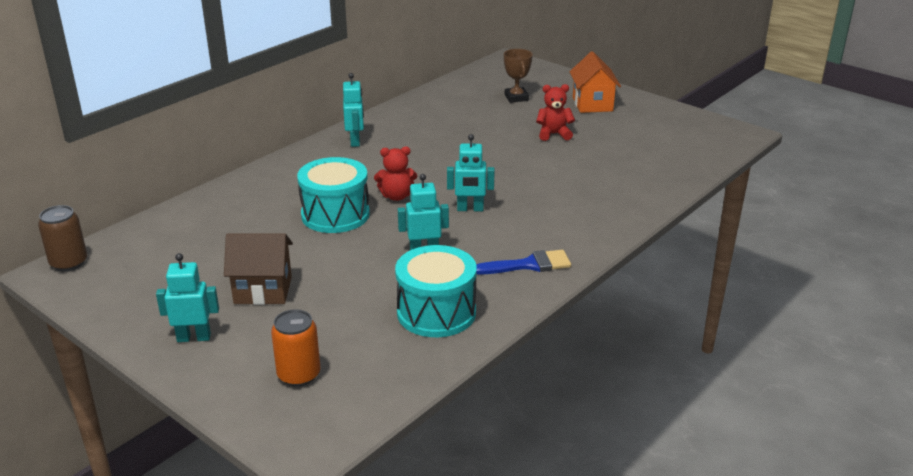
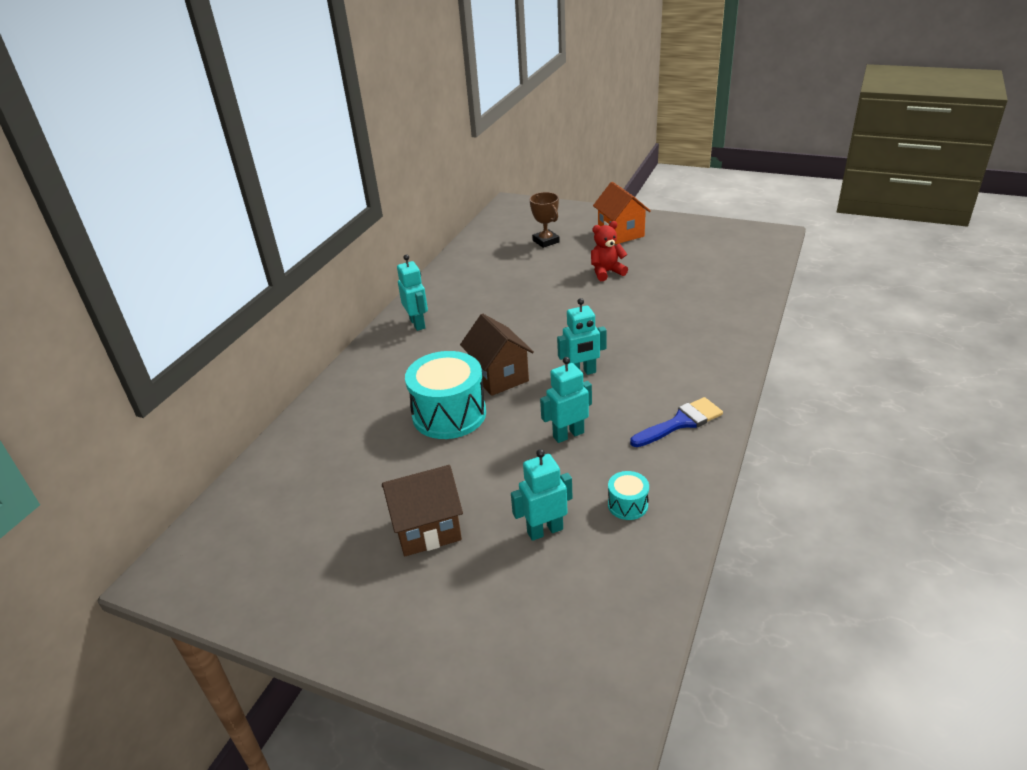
camera: 15 degrees left, 5 degrees up
brown can [38,205,87,271] -> none
turquoise robot [156,253,219,342] -> turquoise robot moved to [511,449,573,541]
orange can [271,309,321,387] -> none
red teddy bear [374,147,417,201] -> brown house [460,314,534,396]
turquoise drum [395,245,477,337] -> turquoise drum [608,471,649,520], size x0.46

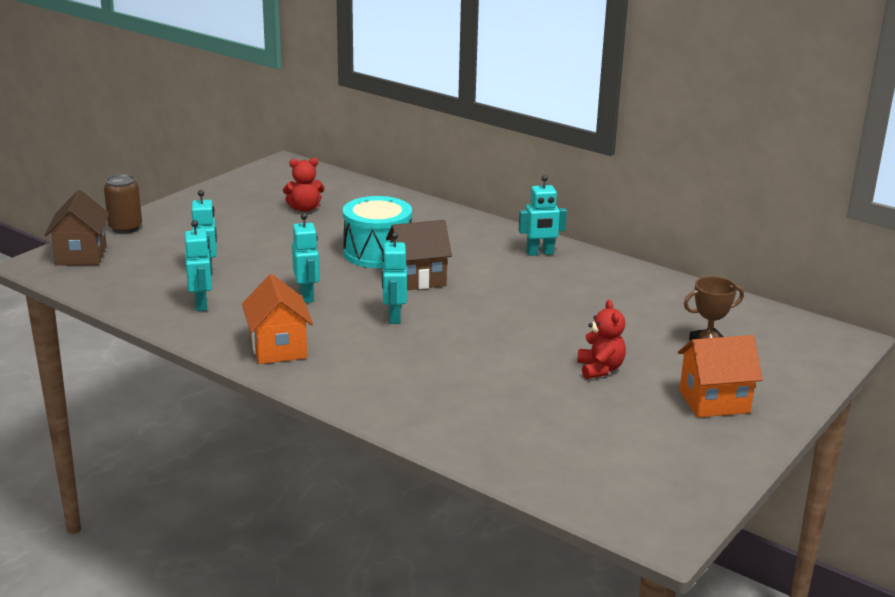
camera: 100 degrees right, 10 degrees down
brown house [382,465,463,556] -> brown house moved to [45,190,109,266]
turquoise drum [608,471,649,520] -> turquoise robot [185,220,212,311]
blue brush [630,397,723,447] -> orange house [242,274,313,364]
none -> brown can [104,174,142,234]
none -> red teddy bear [283,158,325,212]

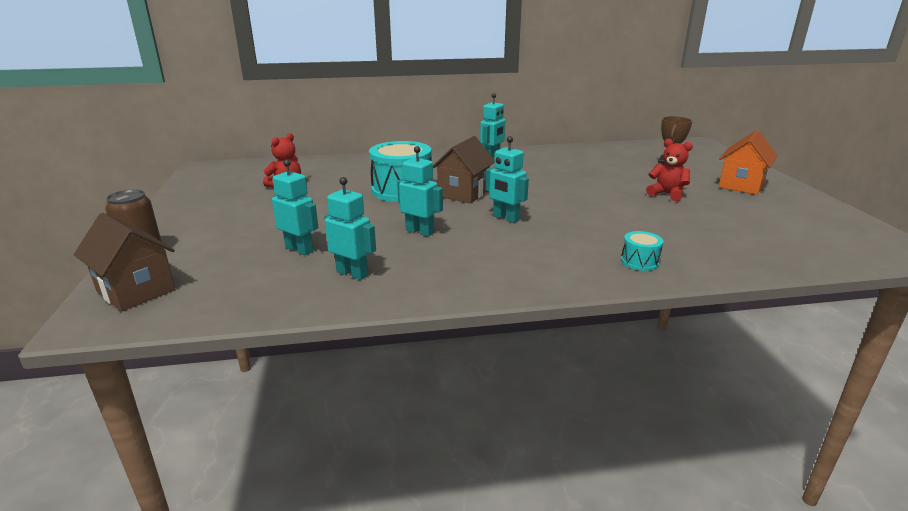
camera: 45 degrees left, 0 degrees up
orange house [242,274,313,364] -> none
none -> turquoise drum [621,231,663,271]

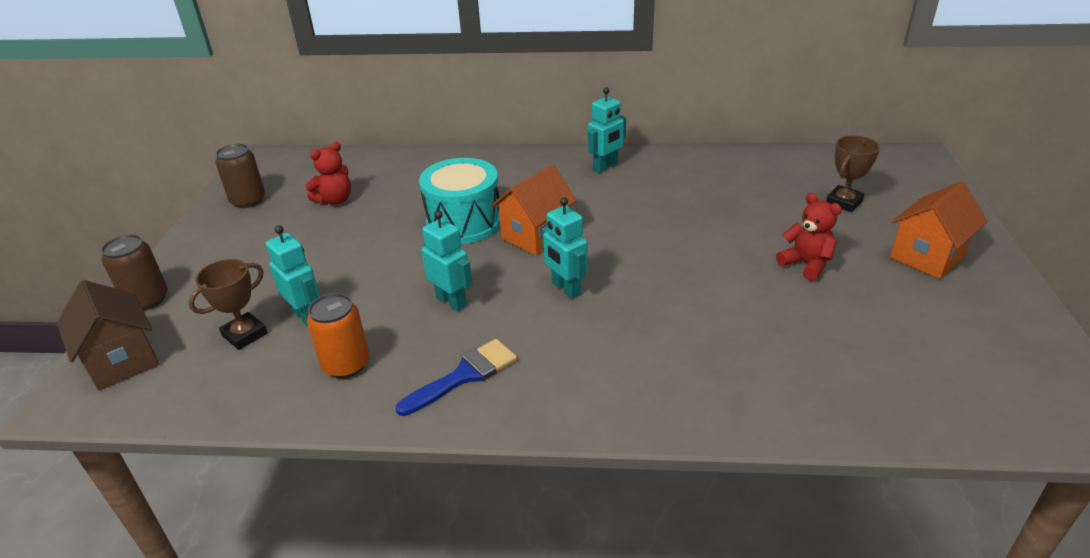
camera: 15 degrees right, 10 degrees up
turquoise robot [325,177,376,280] -> orange can [307,293,369,378]
brown house [433,136,495,203] -> orange house [491,165,577,256]
turquoise drum [621,231,663,271] -> none
none -> brown trophy [188,259,268,350]
none -> brown can [215,144,265,208]
none -> blue brush [395,339,517,416]

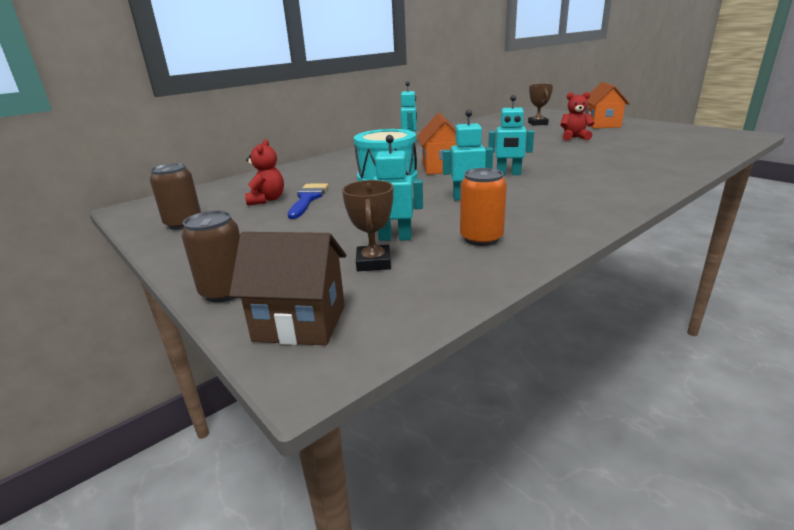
camera: 45 degrees left, 10 degrees down
blue brush [395,339,517,416] -> blue brush moved to [288,183,328,219]

